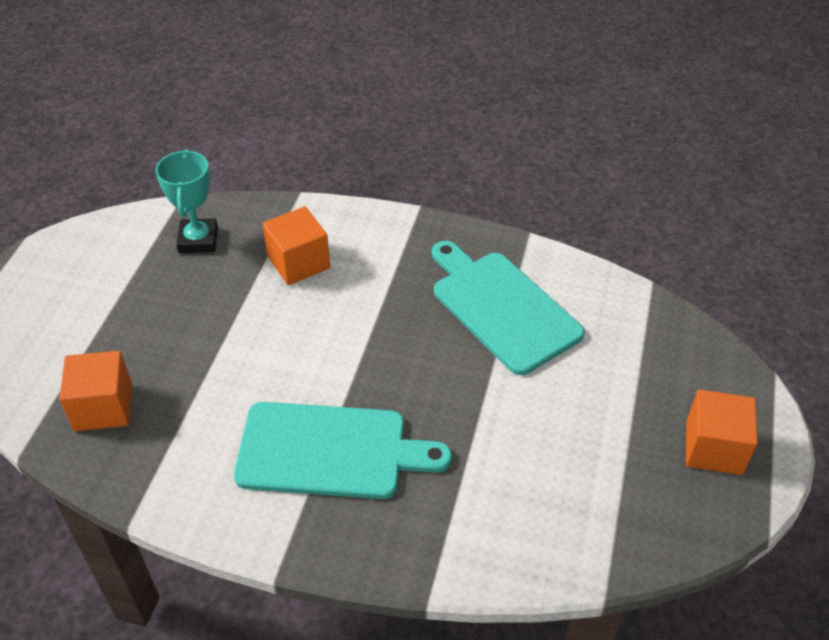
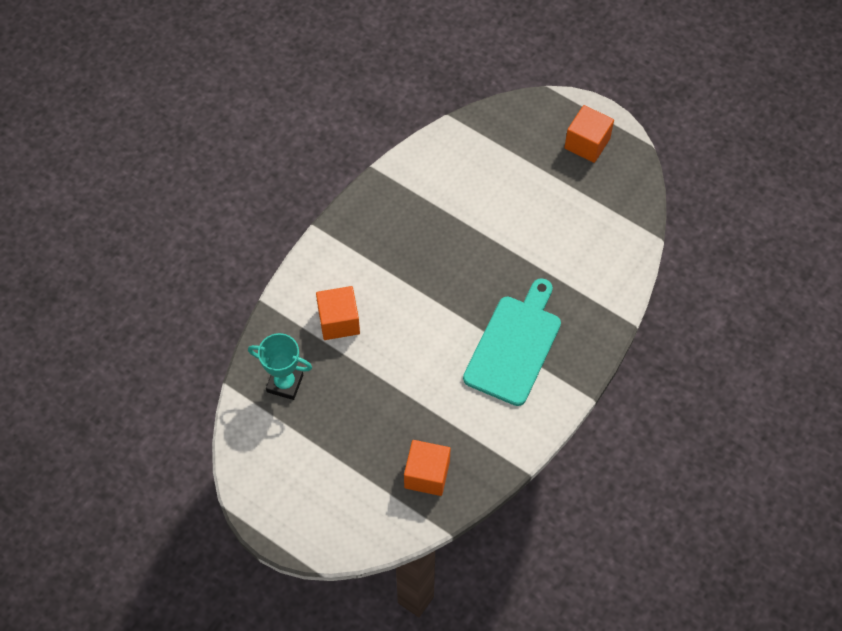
camera: 70 degrees left, 15 degrees up
turquoise cutting board [432,241,585,375] -> none

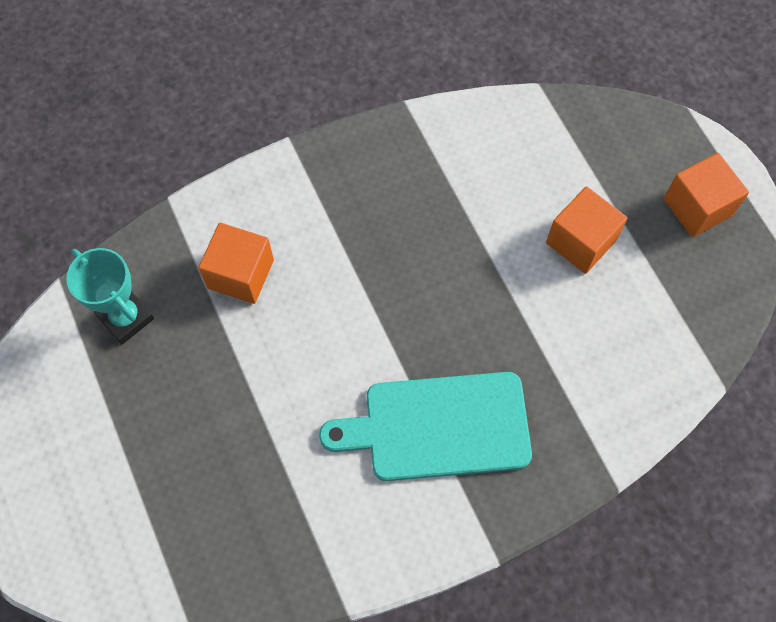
camera: 30 degrees right, 5 degrees up
orange cube [404,440,451,496] -> orange cube moved to [546,186,628,274]
turquoise cutting board [463,278,561,406] -> turquoise cutting board turned 150 degrees counterclockwise [319,372,532,481]

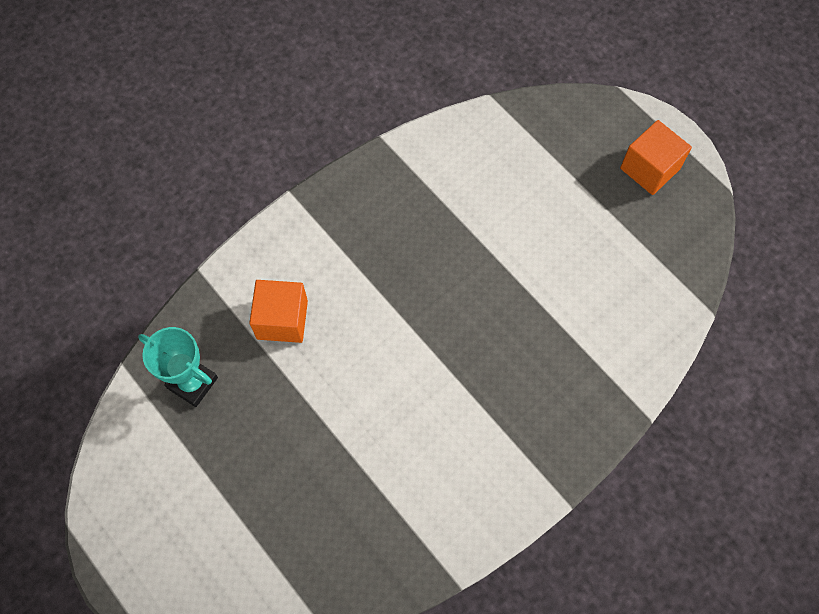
camera: 15 degrees left, 0 degrees up
turquoise cutting board [319,372,532,481] -> none
orange cube [546,186,628,274] -> none

